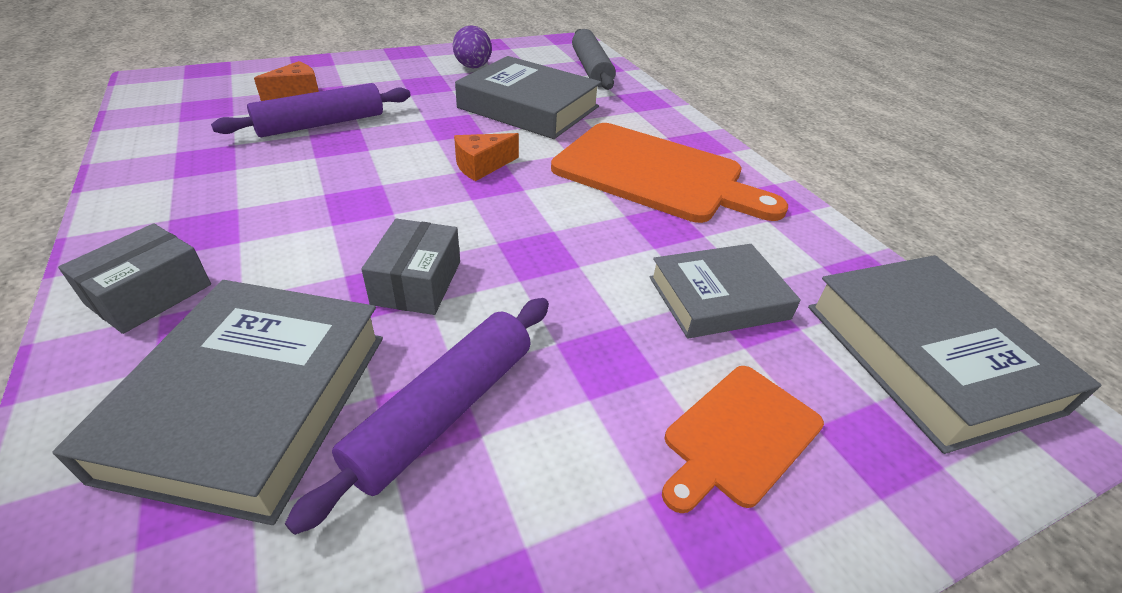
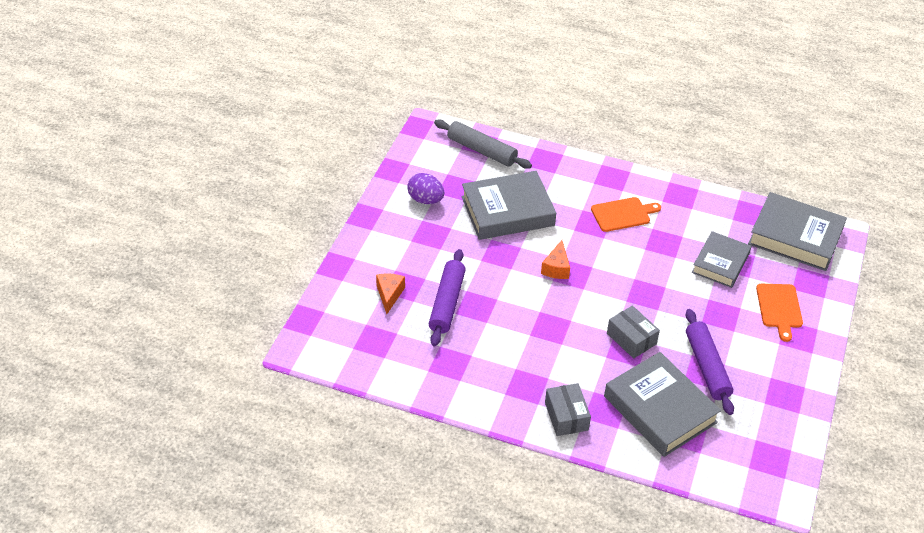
camera: 45 degrees left, 5 degrees up
orange cutting board [551,123,788,223] -> orange cutting board [591,197,661,232], size x0.52

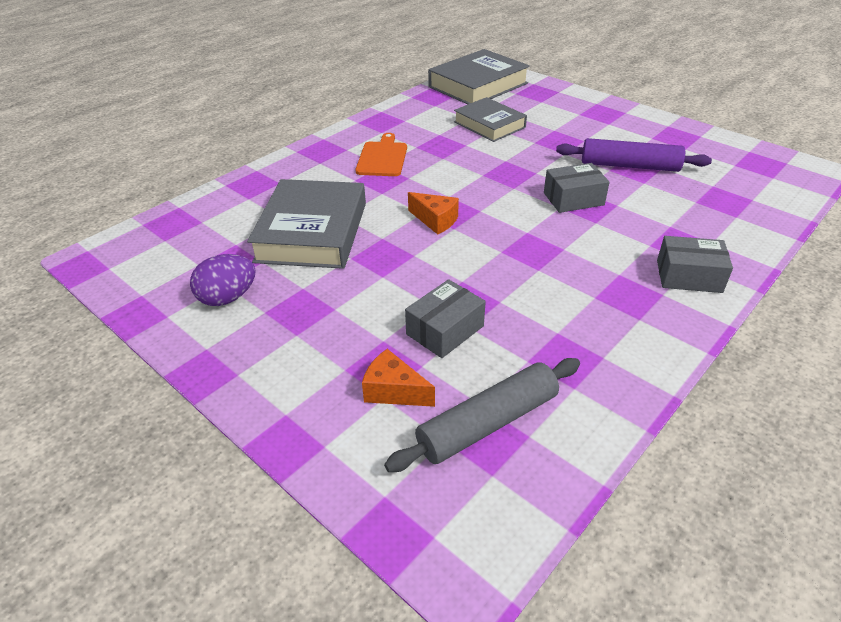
camera: 65 degrees left, 5 degrees down
purple rolling pin [429,249,466,346] -> grey box [405,279,486,358]
grey rolling pin [434,119,532,169] -> grey rolling pin moved to [384,358,580,472]
grey book [604,352,721,457] -> none
orange cutting board [756,284,803,342] -> none

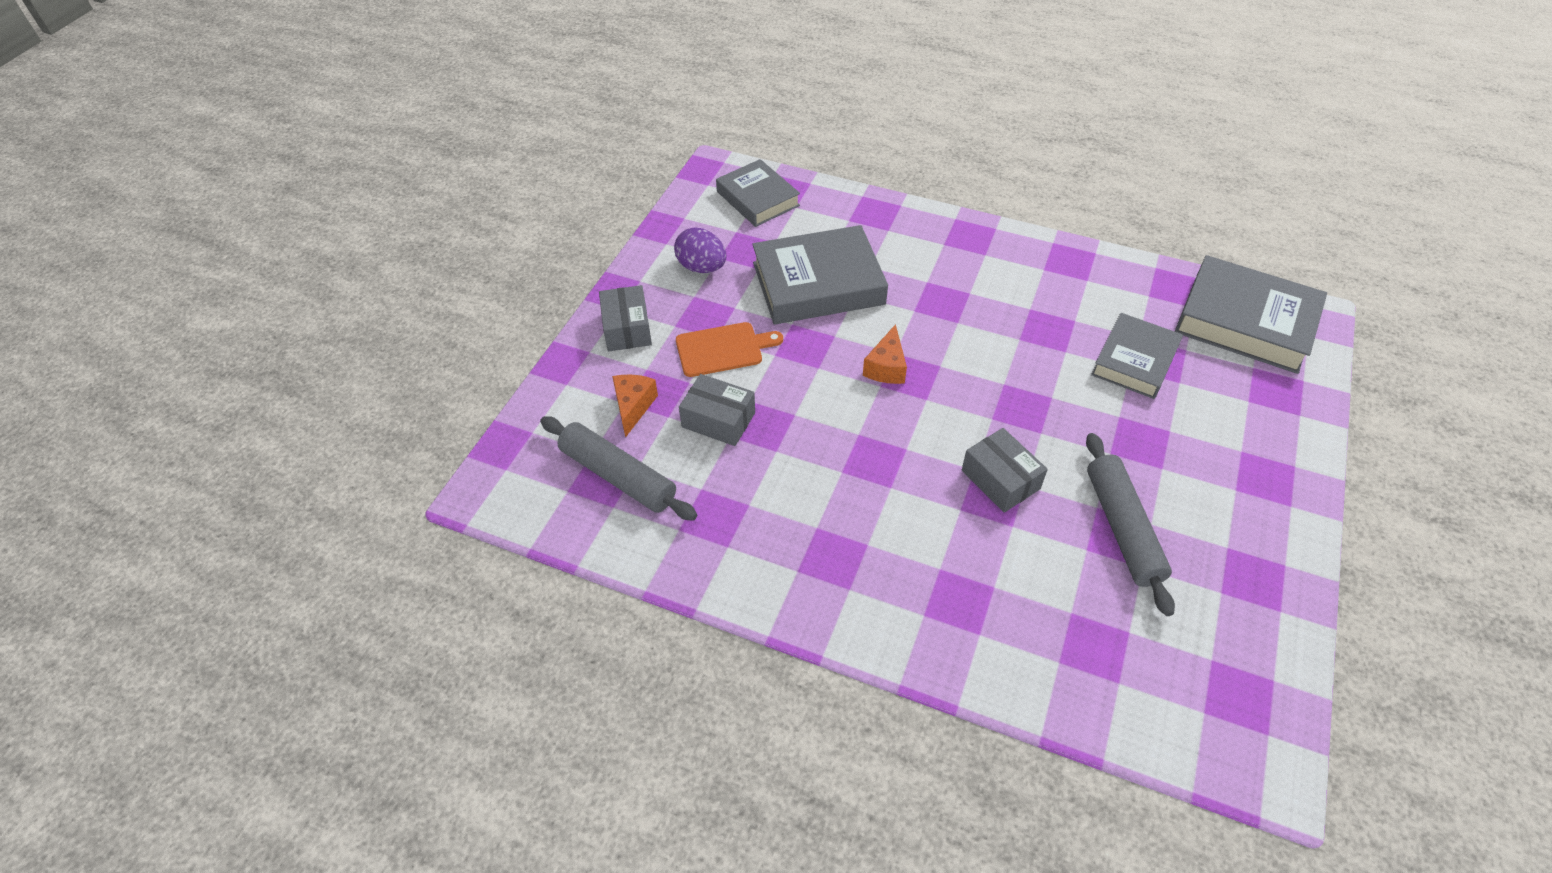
camera: 70 degrees right, 10 degrees up
orange cutting board [355,133,407,176] -> orange cutting board moved to [676,322,783,377]
purple rolling pin [556,138,712,172] -> grey rolling pin [1086,433,1175,616]
grey box [657,236,733,293] -> grey box moved to [599,285,652,351]
none -> grey book [716,159,800,227]

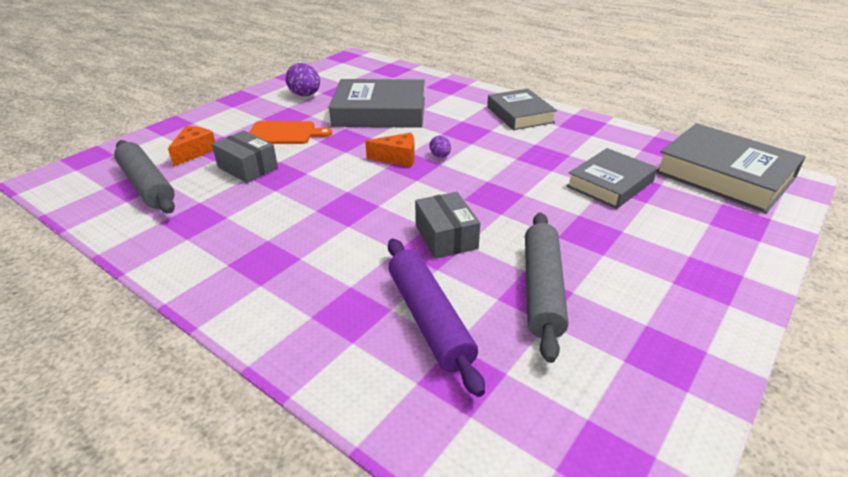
camera: 15 degrees right, 15 degrees down
grey box [599,285,652,351] -> none
grey book [716,159,800,227] -> grey book moved to [487,89,557,130]
orange cheese [863,324,907,384] -> orange cheese turned 120 degrees counterclockwise [365,133,415,167]
none -> purple rolling pin [388,239,485,397]
none -> purple egg [430,136,451,157]

